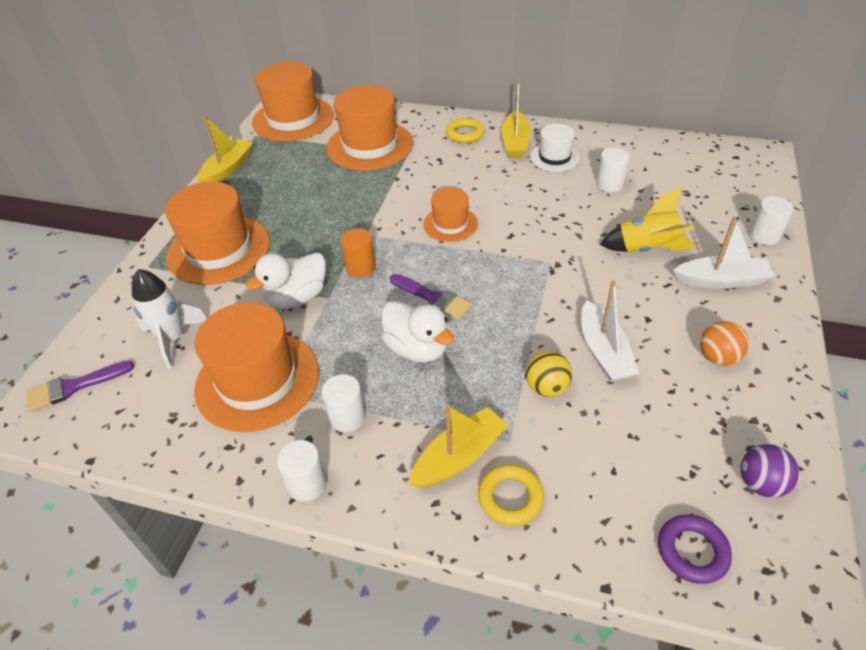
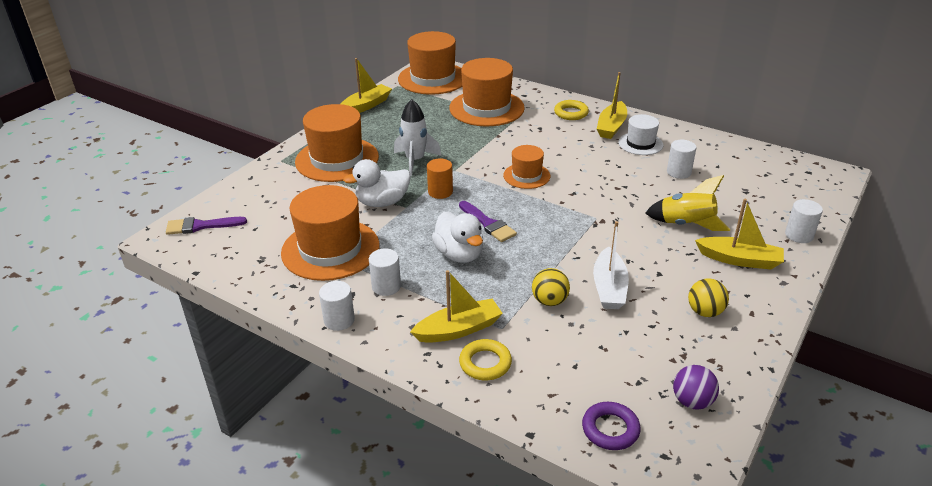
camera: 15 degrees right, 10 degrees down
white rocket [132,269,207,369] -> white rocket moved to [394,99,441,176]
white boat [673,217,775,289] -> yellow boat [695,199,784,270]
orange ball [700,321,749,366] -> yellow ball [688,278,729,317]

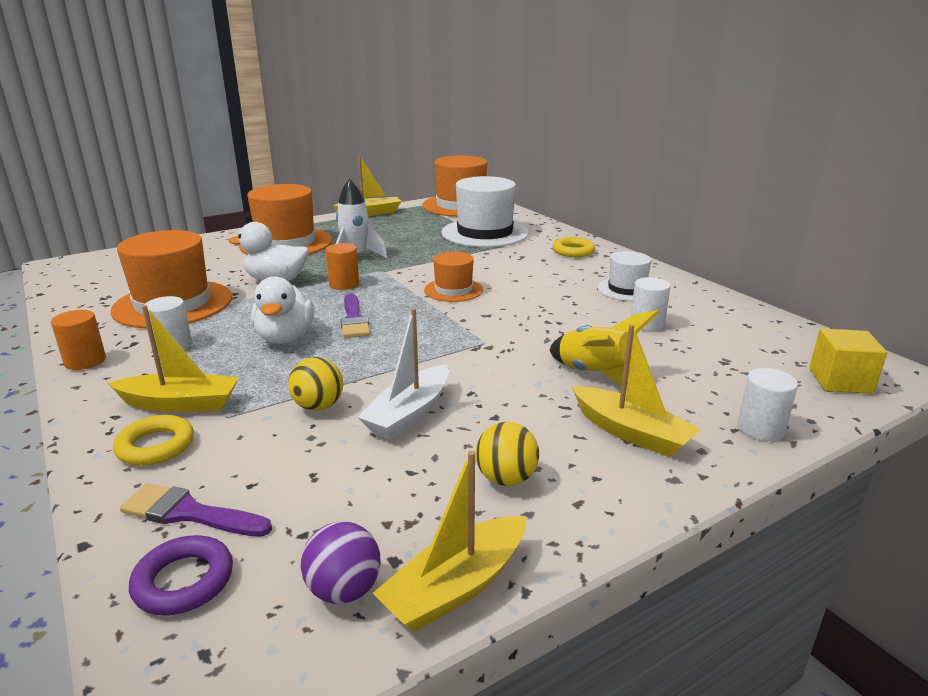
camera: 25 degrees right, 10 degrees down
purple brush [166,217,247,235] -> purple brush moved to [120,483,272,537]
white cylinder [319,281,355,331] -> orange cylinder [51,310,106,370]
orange hat [449,58,525,126] -> white hat [441,176,529,247]
yellow boat [597,72,627,139] -> yellow boat moved to [373,451,527,632]
none -> yellow cube [809,328,887,394]

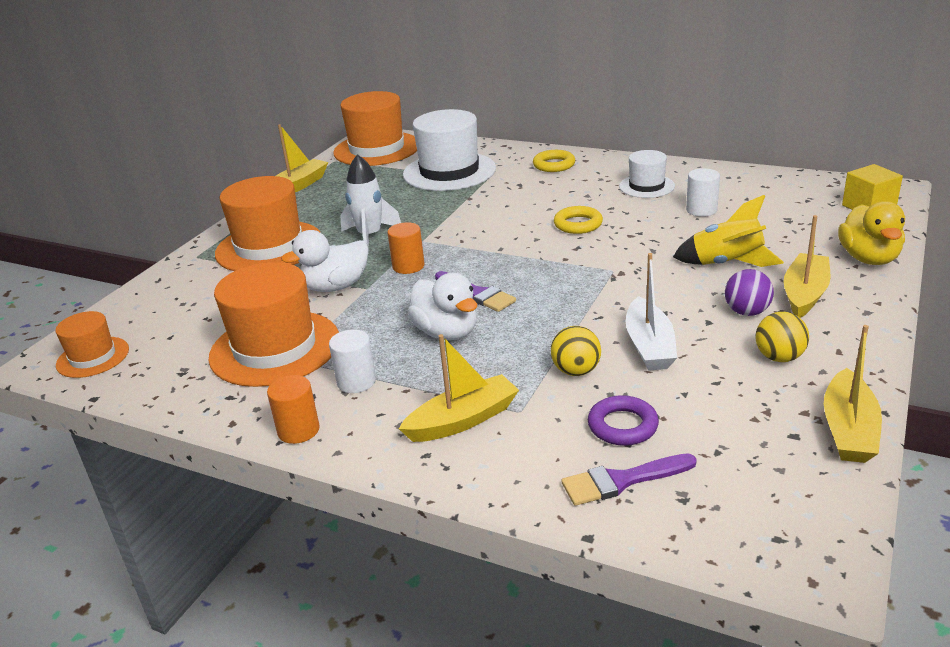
camera: 30 degrees left, 5 degrees up
yellow ring [113,415,194,466] -> yellow ring moved to [554,206,603,234]
purple ring [129,535,233,615] -> purple ring moved to [588,395,659,446]
purple ball [301,521,381,604] -> purple ball moved to [725,269,774,316]
orange hat [424,252,483,302] -> orange hat moved to [55,311,129,378]
yellow boat [572,324,701,457] -> yellow boat turned 75 degrees counterclockwise [784,215,831,318]
white cylinder [738,368,798,441] -> yellow duck [838,201,905,265]

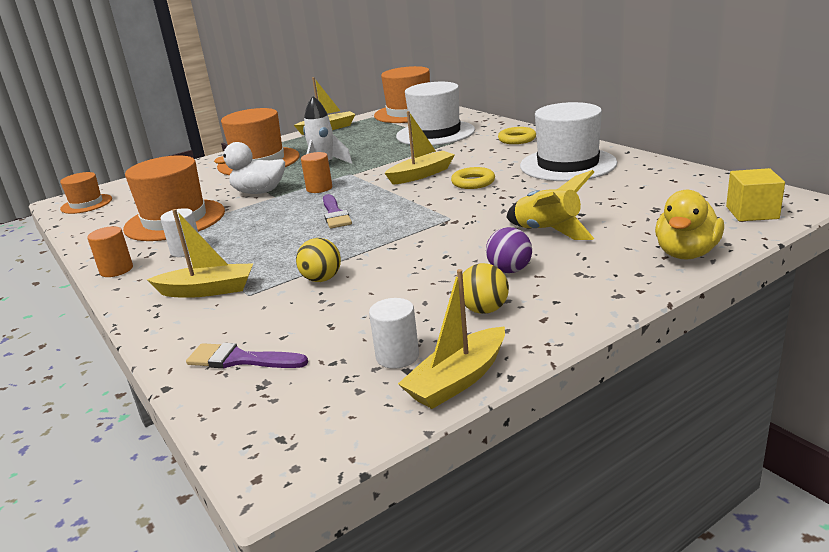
camera: 30 degrees right, 5 degrees down
white duck [408,273,477,340] -> none
purple ring [588,395,659,446] -> none
white hat [619,150,675,198] -> white hat [520,102,617,181], size x1.83
white boat [626,253,677,371] -> none
white cylinder [686,168,720,217] -> white cylinder moved to [369,298,419,369]
yellow boat [784,215,831,318] -> yellow boat moved to [385,111,455,185]

